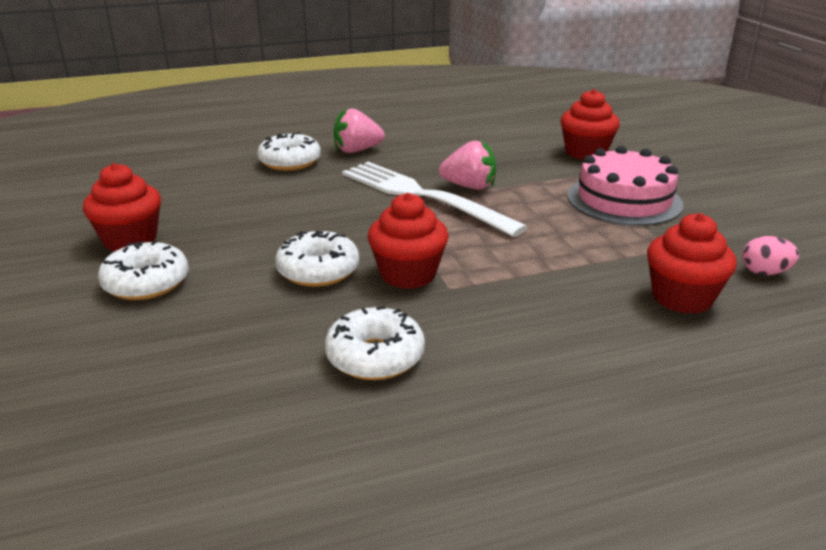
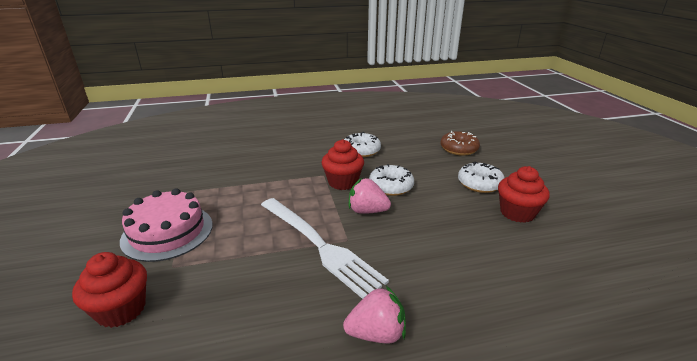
camera: 175 degrees left, 0 degrees up
white donut [257,132,321,171] -> none
pink strawberry [439,140,496,190] -> pink strawberry moved to [349,178,391,214]
red cupcake [647,213,737,314] -> none
pink egg [742,236,799,275] -> none
none -> brown donut [440,131,480,156]

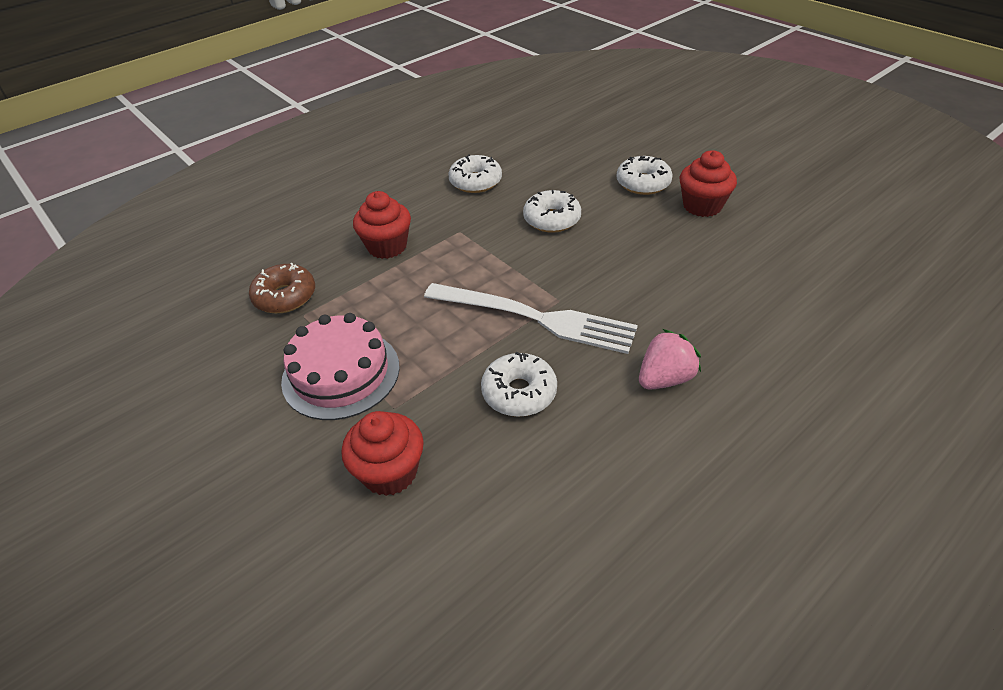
camera: 25 degrees left, 15 degrees up
red cupcake [321,139,364,190] -> red cupcake moved to [353,191,411,259]
pink strawberry [349,178,391,214] -> none
brown donut [440,131,480,156] -> brown donut moved to [249,263,315,313]
none -> white donut [481,352,557,417]

